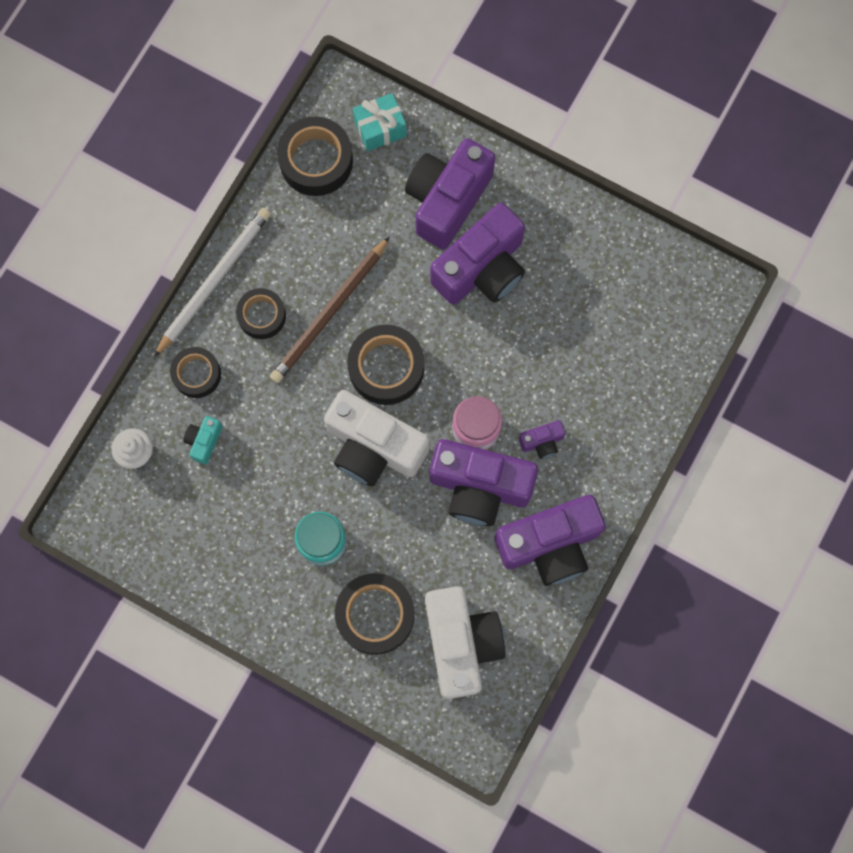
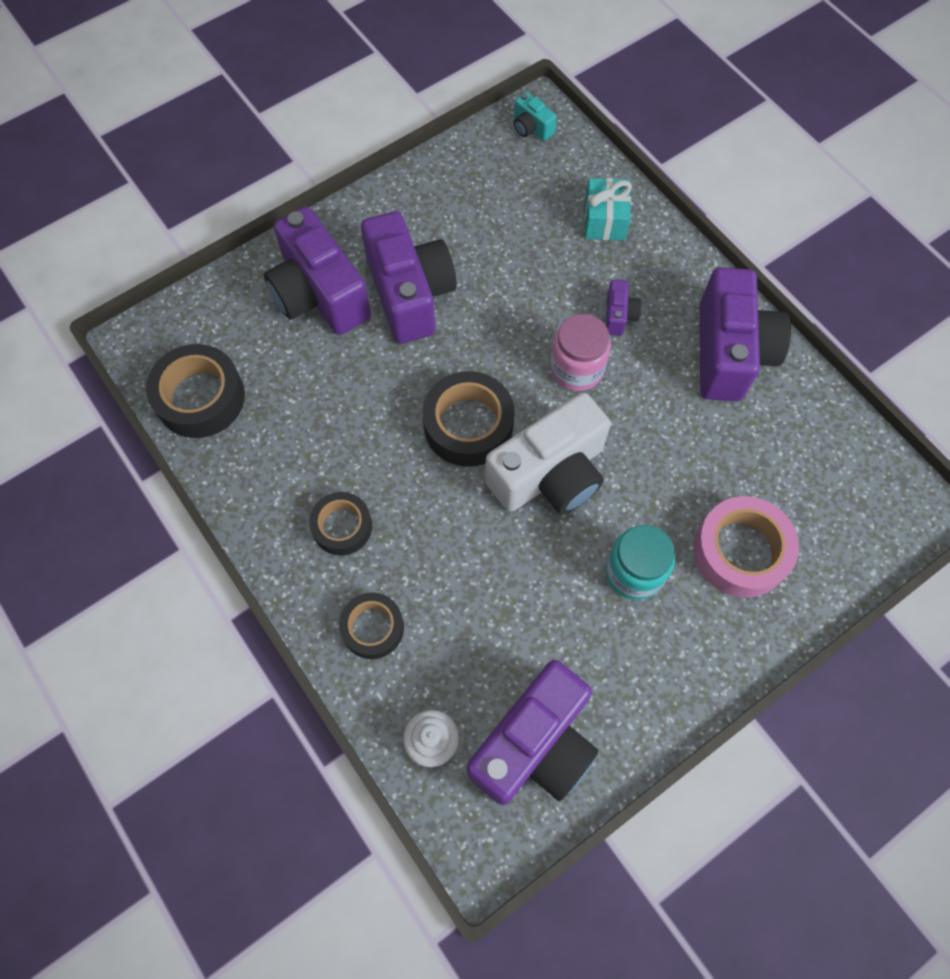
camera: 65 degrees left, 10 degrees down
white pencil [154,208,271,357] -> none
turquoise camera [183,416,223,464] -> turquoise camera moved to [514,92,557,141]
brown pencil [270,236,390,383] -> none
black tape [335,573,415,655] -> pink tape [694,496,799,598]
turquoise gift [353,93,407,151] -> turquoise gift moved to [584,178,632,240]
white camera [425,586,505,699] -> none
purple camera [430,439,538,526] -> purple camera moved to [467,660,598,805]

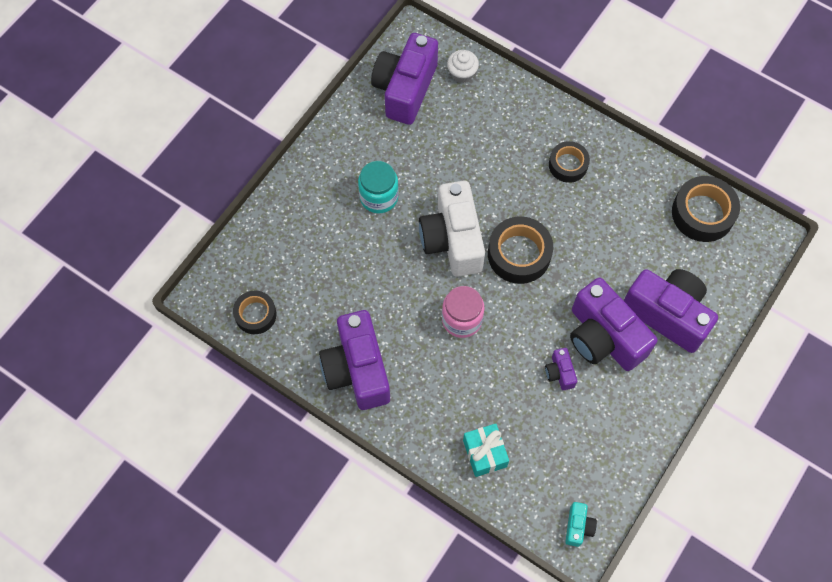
camera: 160 degrees right, 0 degrees up
black tape [339,592,404,659] -> black tape moved to [233,291,276,334]
white camera [485,392,611,515] -> white camera turned 45 degrees counterclockwise [419,181,485,277]
turquoise camera [514,92,557,141] -> turquoise camera turned 75 degrees clockwise [565,502,597,547]
purple camera [605,280,642,336] -> purple camera moved to [545,348,577,390]
pink tape [694,496,799,598] -> none

